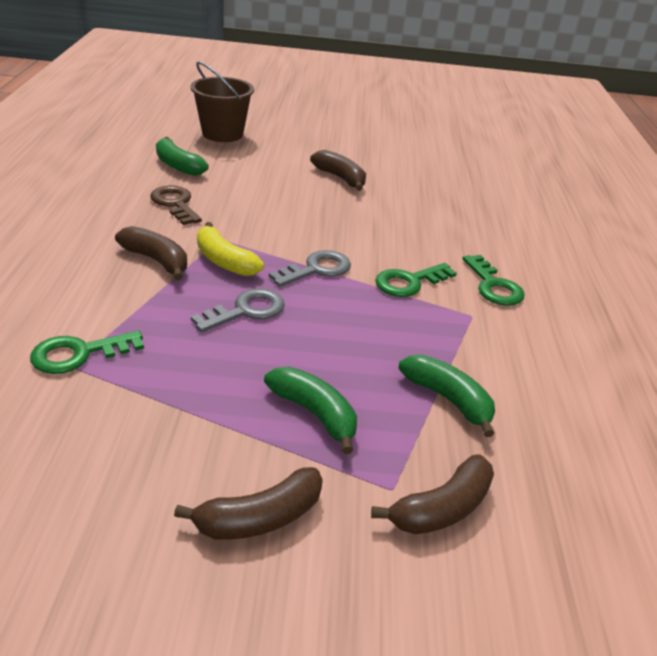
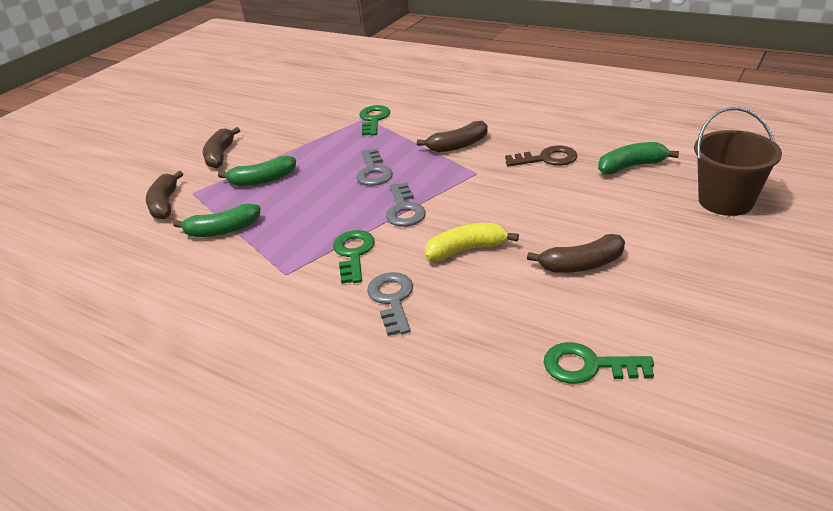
camera: 125 degrees right, 0 degrees up
yellow banana [197,222,264,276] -> yellow banana moved to [425,223,519,261]
green key [462,255,525,306] -> green key moved to [544,342,654,384]
none -> grey key [367,272,413,336]

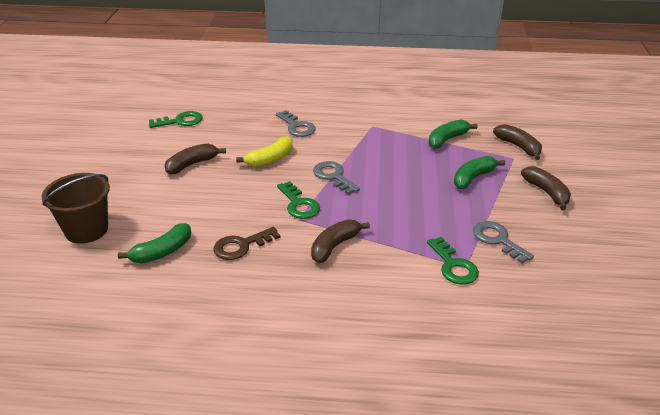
camera: 150 degrees right, 0 degrees up
green key [333,230,375,284] -> green key moved to [277,181,320,219]
grey key [356,149,393,186] -> grey key moved to [473,221,534,263]

